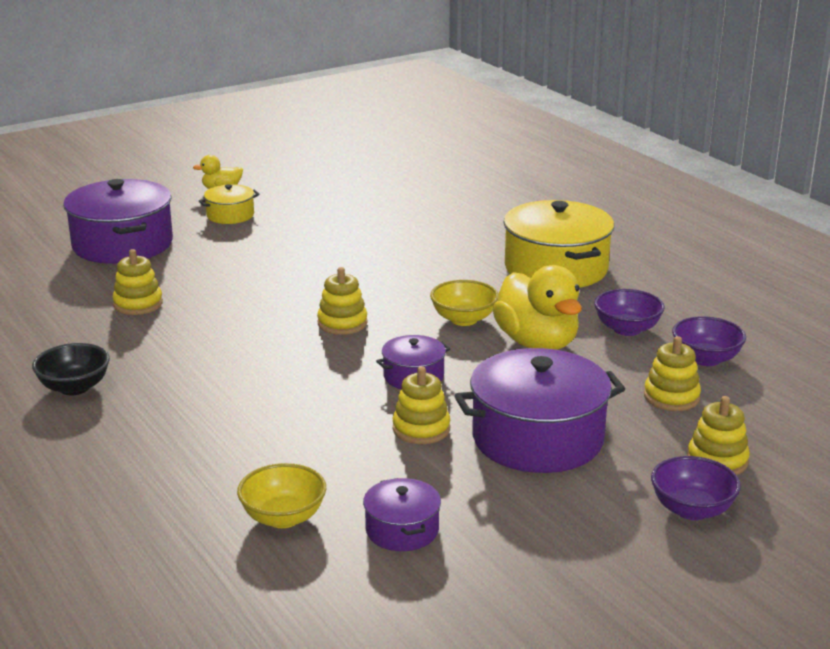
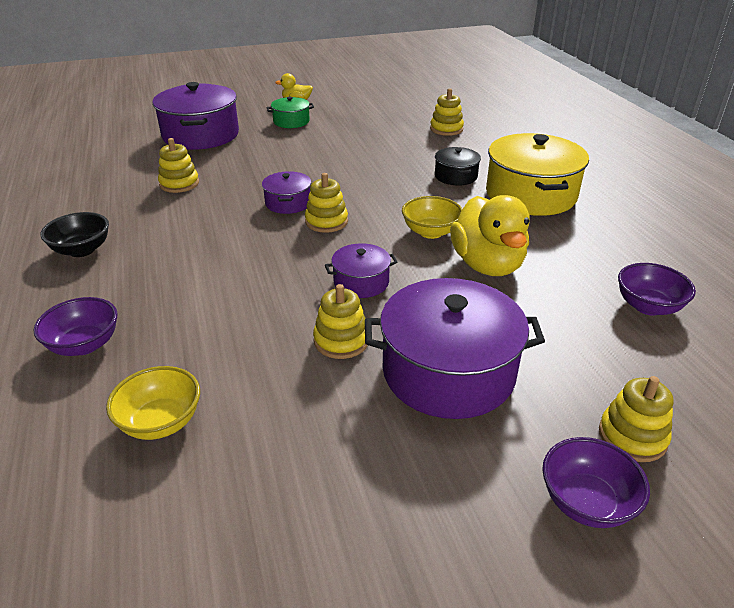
camera: 15 degrees right, 10 degrees up
yellow pot [199,184,259,224] -> green pot [267,97,314,128]
purple pot [363,478,441,551] -> purple pot moved to [262,171,311,214]
purple bowl [594,289,665,336] -> purple bowl moved to [33,297,117,356]
yellow stacking toy [644,336,701,411] -> yellow stacking toy moved to [430,88,464,136]
none -> black pot [435,147,481,186]

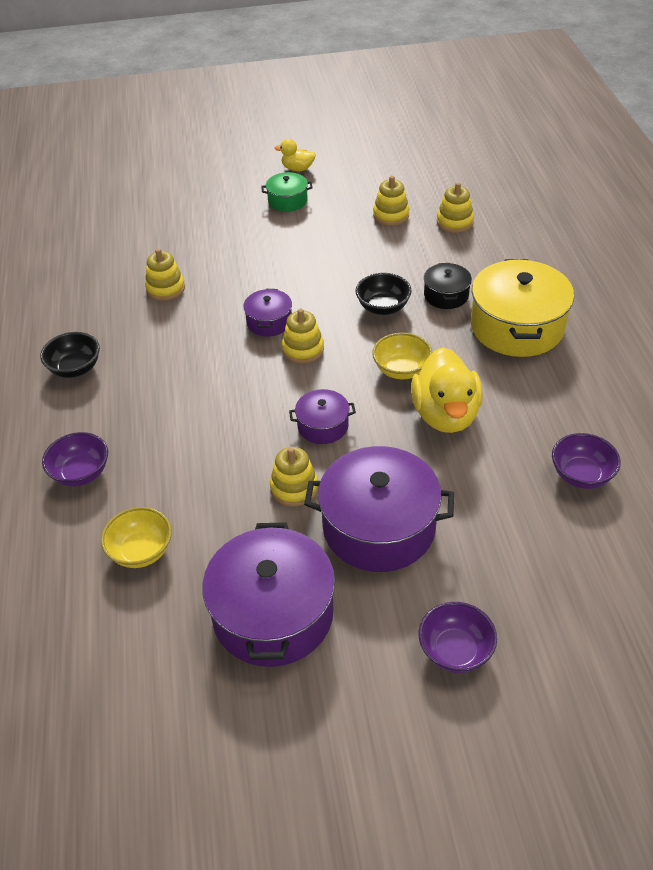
camera: 10 degrees right, 10 degrees up
purple pot [152,82,239,150] -> purple pot moved to [202,522,335,667]
yellow stacking toy [599,376,673,462] -> yellow stacking toy moved to [373,176,409,226]
none -> black bowl [356,273,412,315]

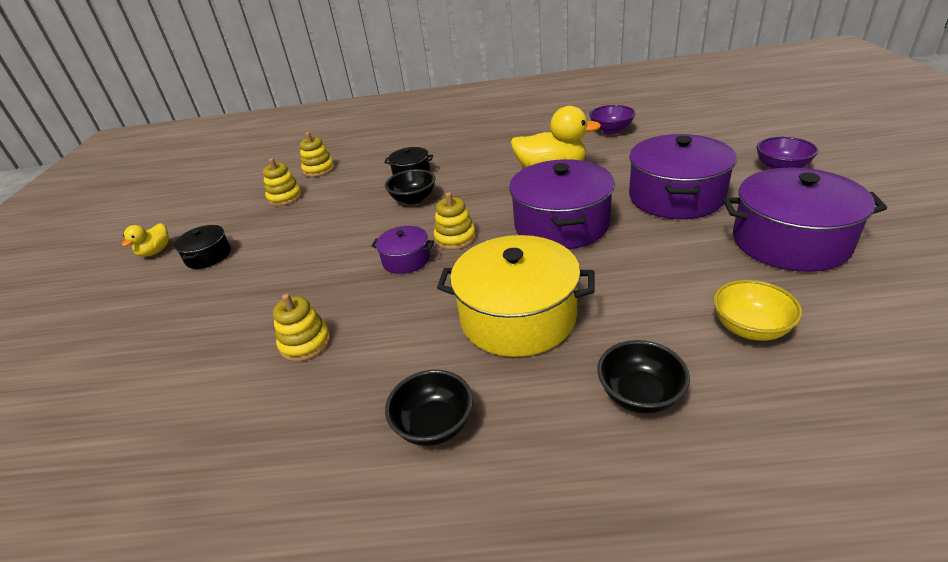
camera: 80 degrees left, 10 degrees down
purple bowl [42,432,108,487] -> black bowl [597,340,690,414]
green pot [261,172,313,212] -> black pot [174,225,231,269]
yellow stacking toy [270,447,318,507] -> none
purple pot [289,389,356,444] -> purple pot [509,159,615,249], size x2.00
yellow bowl [372,333,432,379] -> none
yellow pot [471,259,574,357] -> yellow pot moved to [437,235,594,357]

